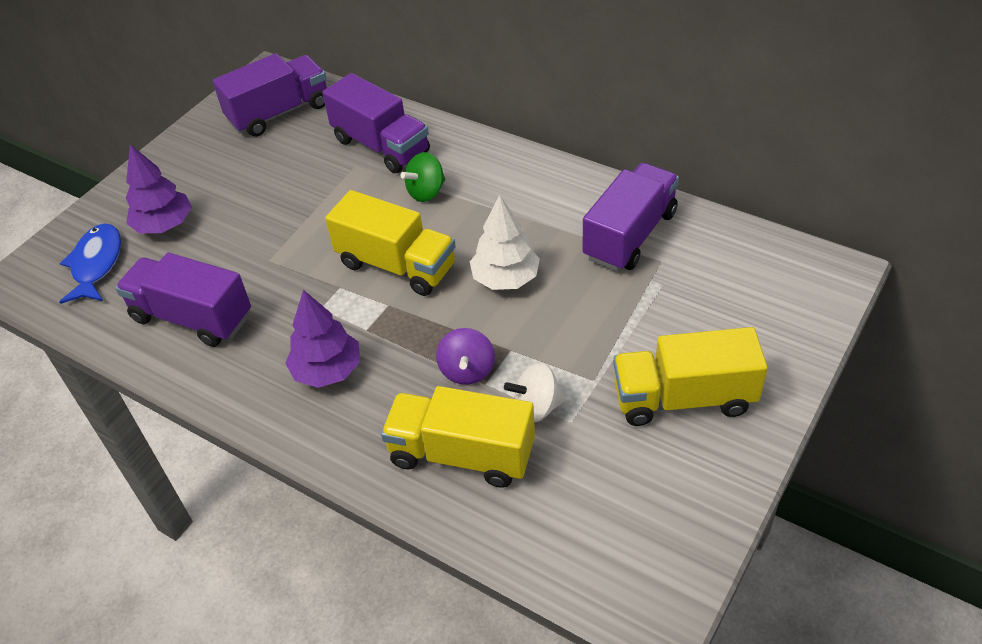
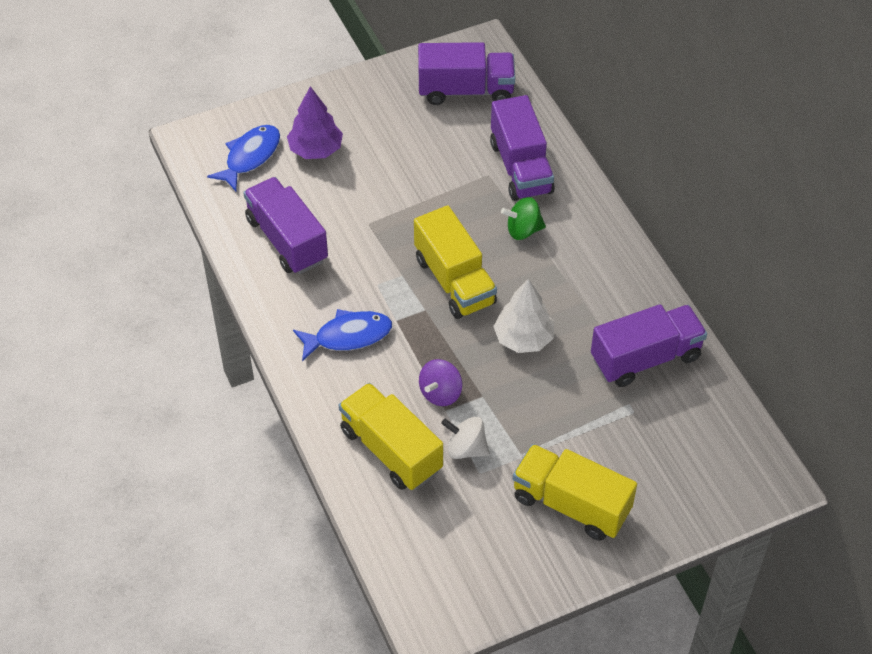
camera: 30 degrees right, 5 degrees up
purple tree [285,290,360,388] -> blue fish [293,309,392,361]

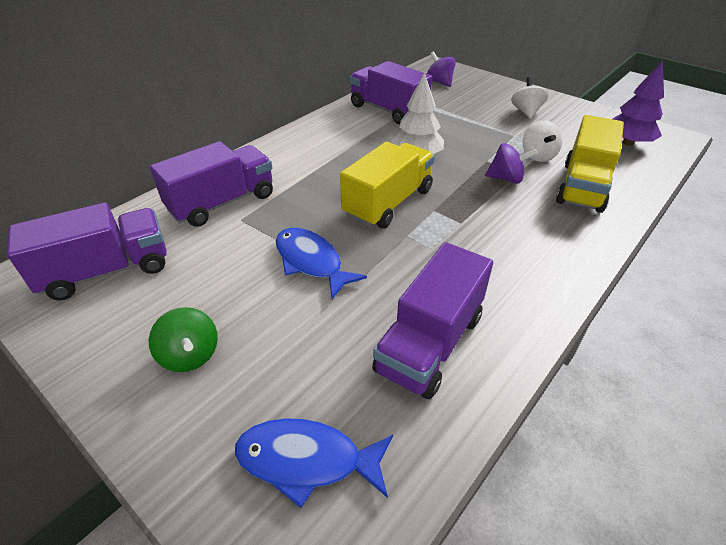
camera: 115 degrees left, 10 degrees down
purple tree [287,86,343,159] -> purple tree moved to [613,61,664,146]
blue fish [293,309,392,361] -> blue fish moved to [276,228,367,299]
purple truck [418,42,515,105] -> purple truck turned 90 degrees clockwise [7,203,167,301]
green spinning top [501,197,546,240] -> green spinning top moved to [149,307,218,372]
yellow truck [513,444,637,541] -> white spinning top [511,77,549,119]
none -> purple spinning top [427,51,456,87]

